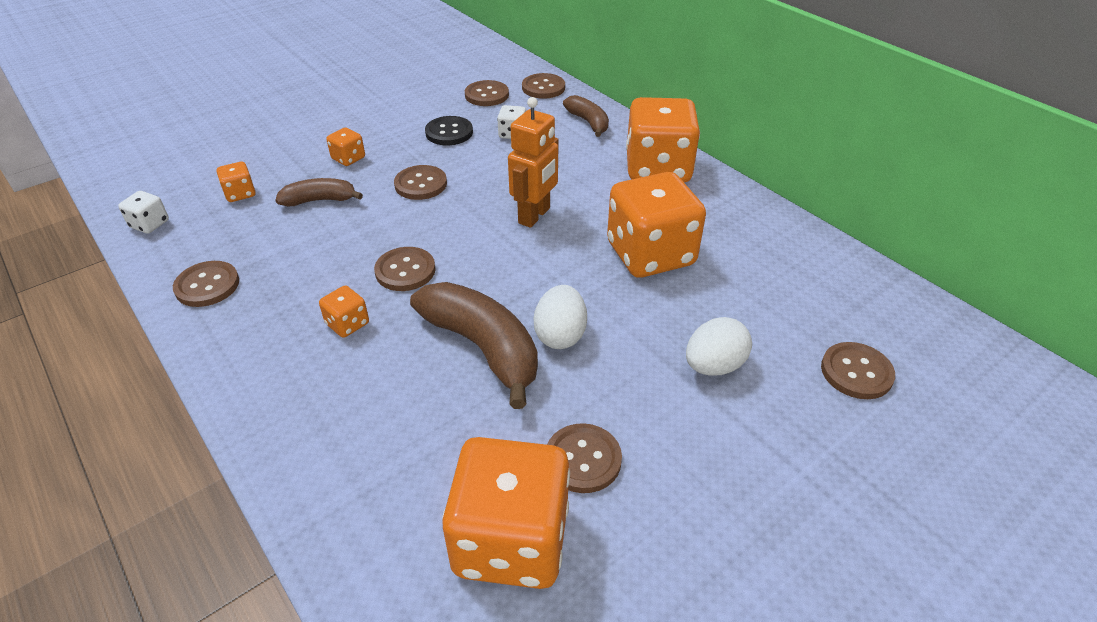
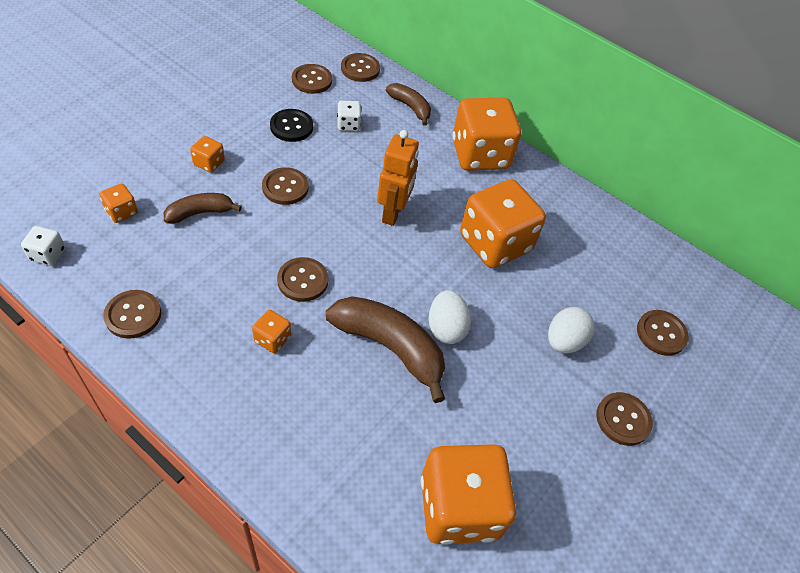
camera: 20 degrees left, 10 degrees up
brown button [547,423,622,493] -> brown button moved to [596,392,653,446]

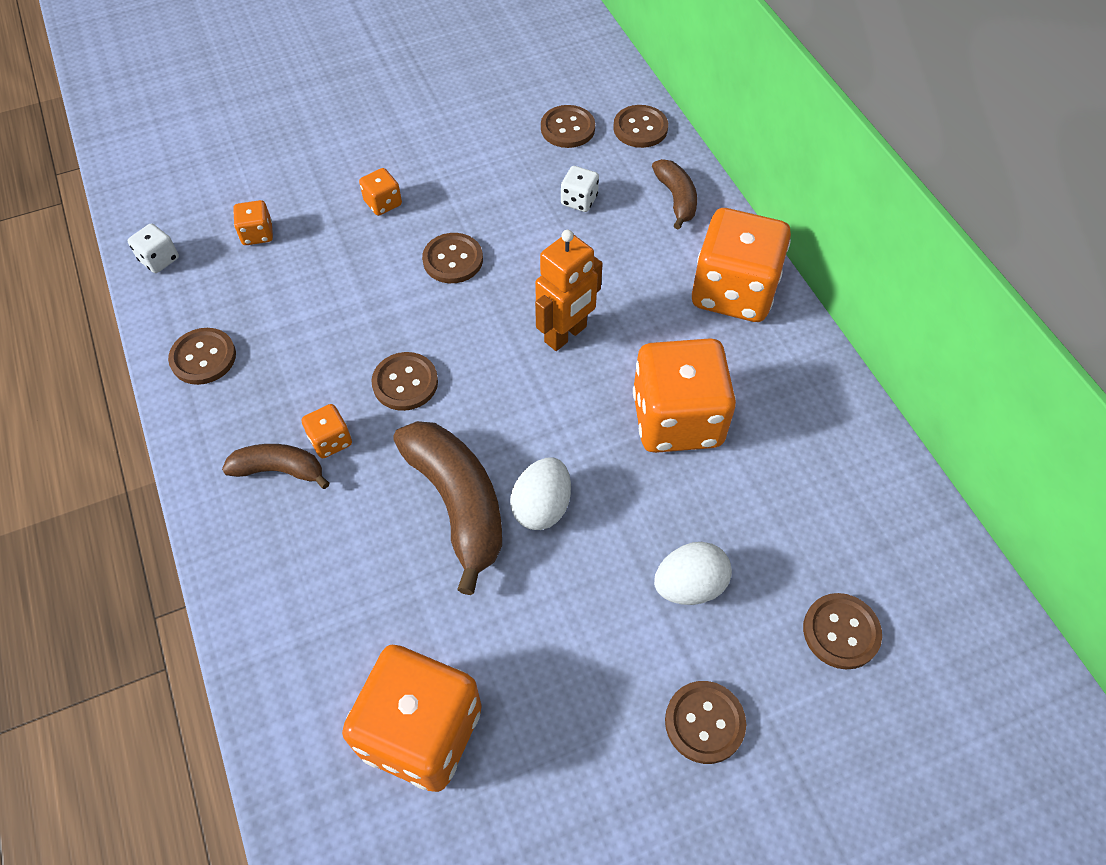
camera: 35 degrees right, 5 degrees up
brown banana [164,193,242,224] -> brown banana moved to [222,444,329,489]
black button [270,109,313,142] -> none

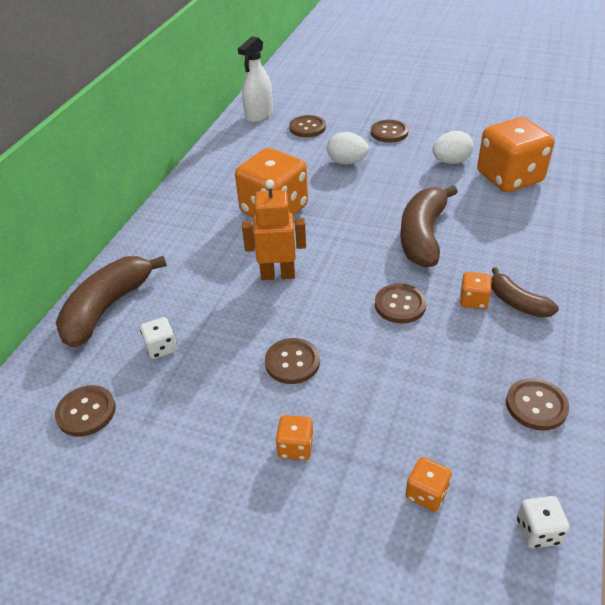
camera: 135 degrees left, 15 degrees down
white egg [510,458,571,530] -> white egg moved to [433,131,474,164]
brown button [613,105,668,148] -> none
brown banana [652,159,697,230] -> brown banana [56,256,167,348], size x1.76
orange dice [692,208,791,322] -> none
none -> white spray bottle [238,36,273,123]

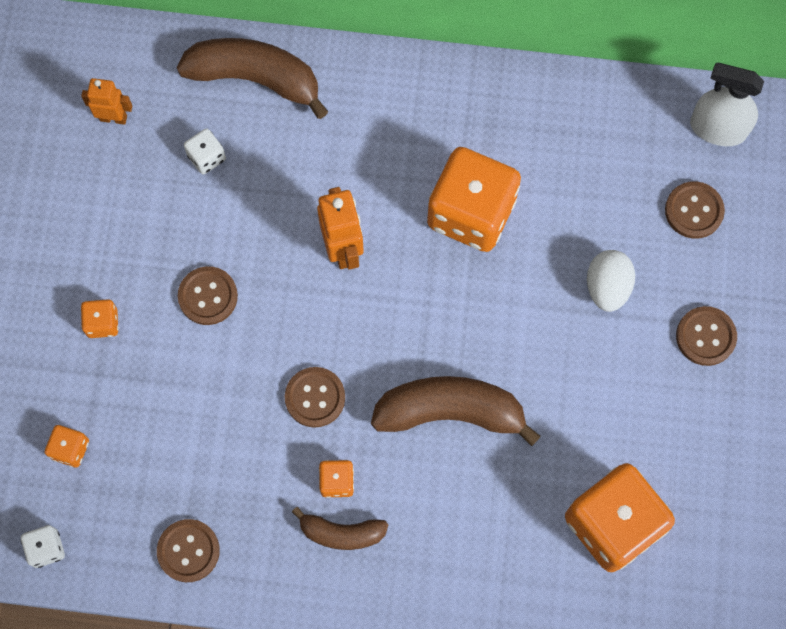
camera: 75 degrees right, 30 degrees up
brown button [55,385,116,437] -> orange robot [81,78,132,125]
white egg [433,131,474,164] -> none
brown banana [491,267,559,318] -> brown banana turned 120 degrees counterclockwise [292,507,388,550]

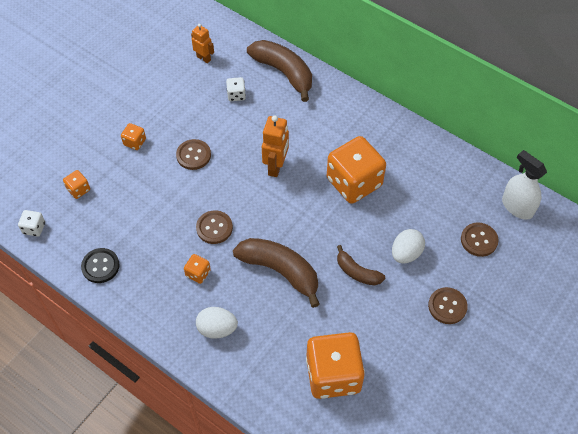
camera: 30 degrees right, 15 degrees down
brown button [157,519,220,582] -> black button [81,248,120,283]
brown banana [292,507,388,550] -> brown banana moved to [337,245,385,285]
none -> white egg [196,307,238,339]

